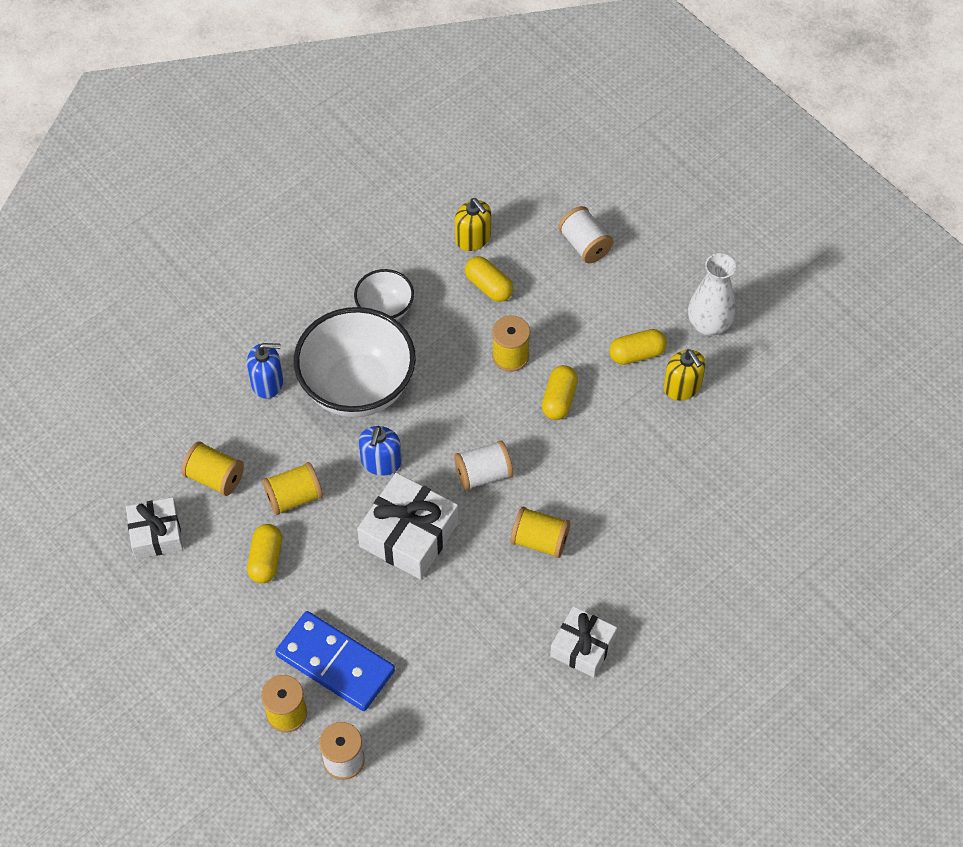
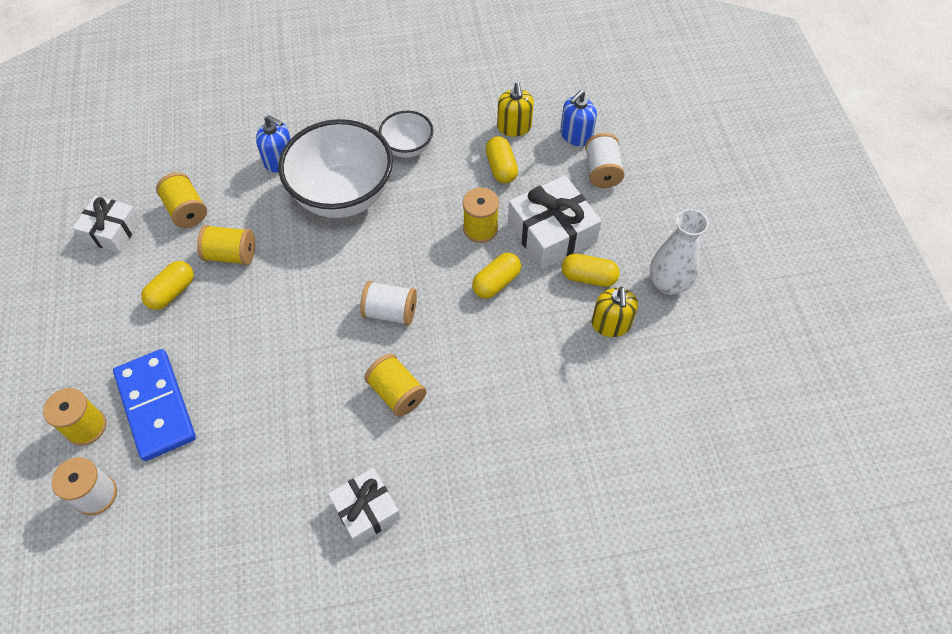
camera: 30 degrees right, 0 degrees up
white gift [357,473,458,580] -> white gift moved to [508,175,602,269]
blue soap dispenser [359,426,402,475] -> blue soap dispenser moved to [560,90,597,146]

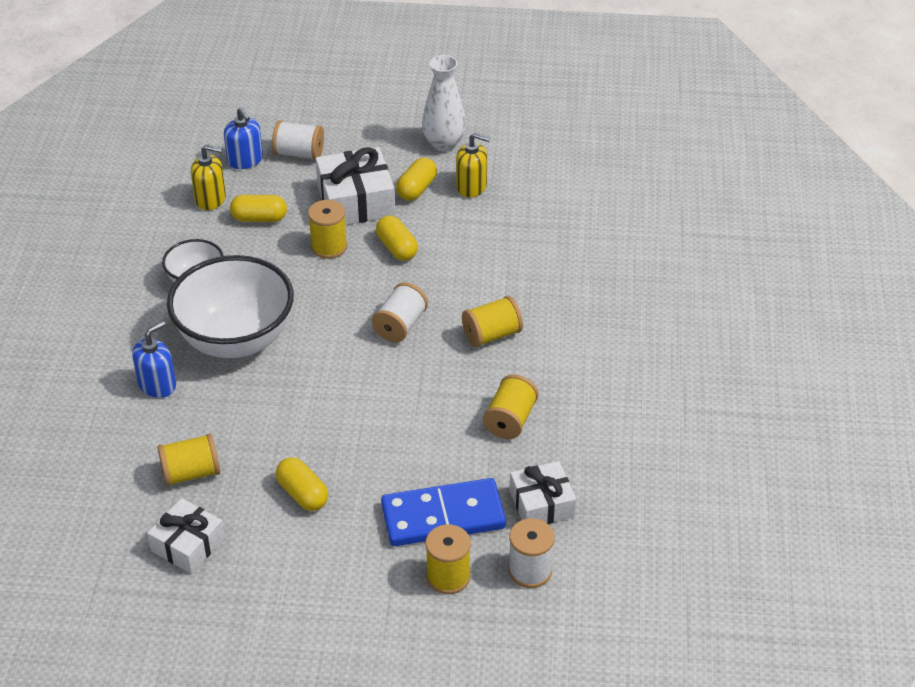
camera: 75 degrees left, 15 degrees down
yellow spool [197,225,255,265] -> yellow spool moved to [483,374,539,439]
white gift [328,468,401,545] -> white gift moved to [510,461,576,524]

